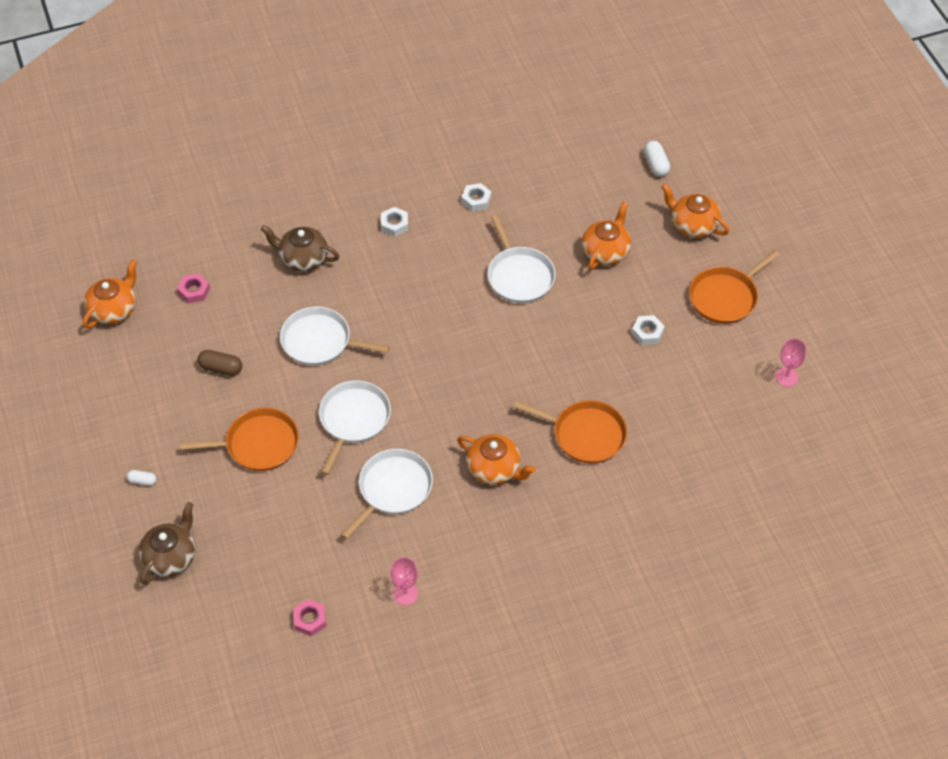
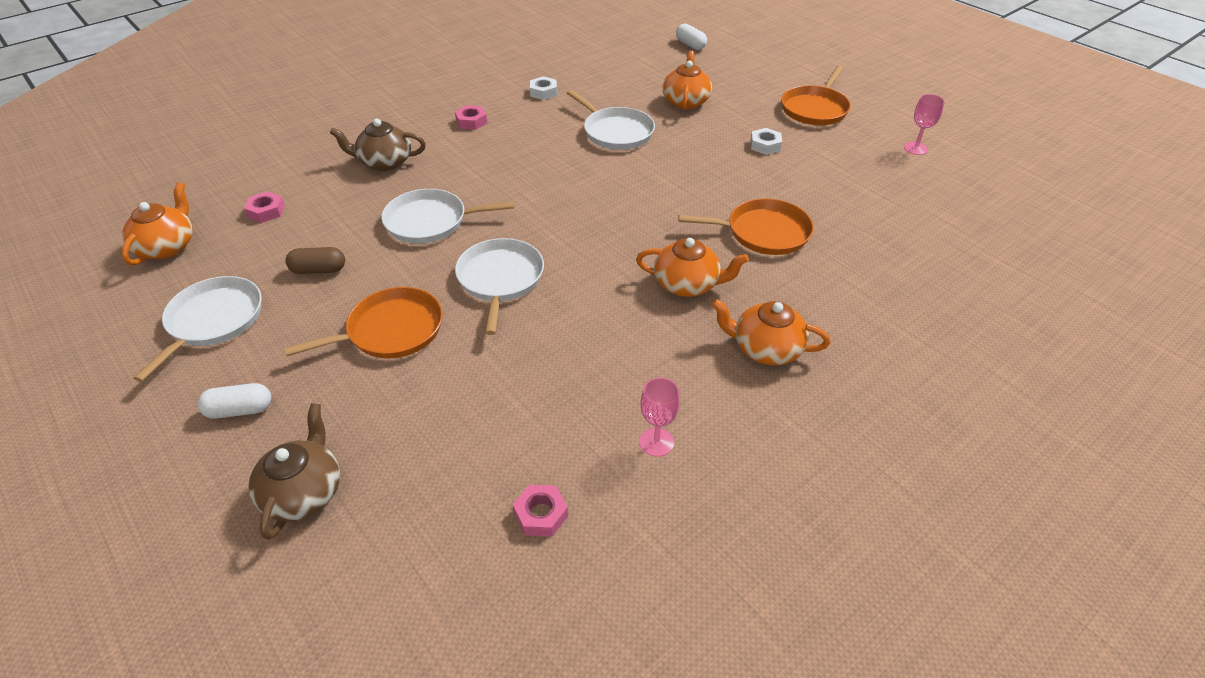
camera: 20 degrees left, 10 degrees down
white capsule [127,470,157,486] -> white capsule [197,383,271,419], size x1.59
white pan [341,449,433,539] -> white pan moved to [133,276,262,382]
white nut [381,207,408,237] -> pink nut [455,105,487,130]
orange teapot [661,183,730,238] -> orange teapot moved to [711,299,830,365]

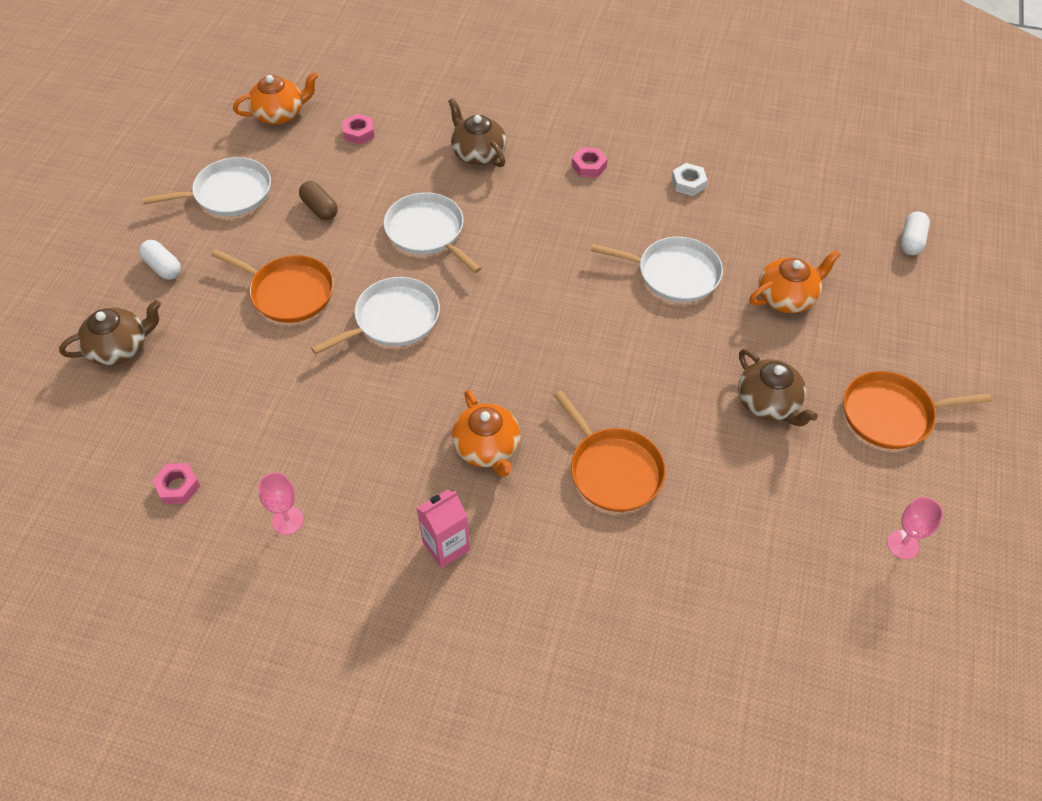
camera: 55 degrees right, 10 degrees up
white pan [567,90,655,150] -> white pan turned 90 degrees counterclockwise [591,237,723,302]
orange teapot [711,299,830,365] -> pink carton [417,489,470,568]
white nut [751,128,782,155] -> brown teapot [738,349,818,427]

